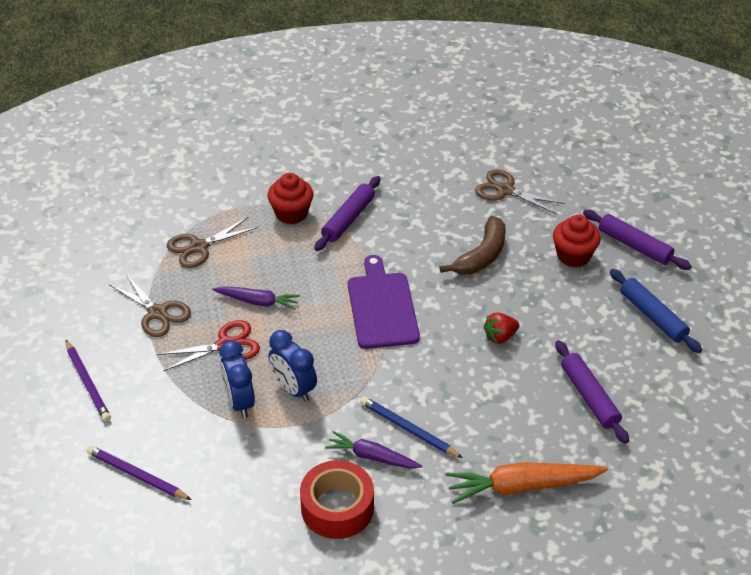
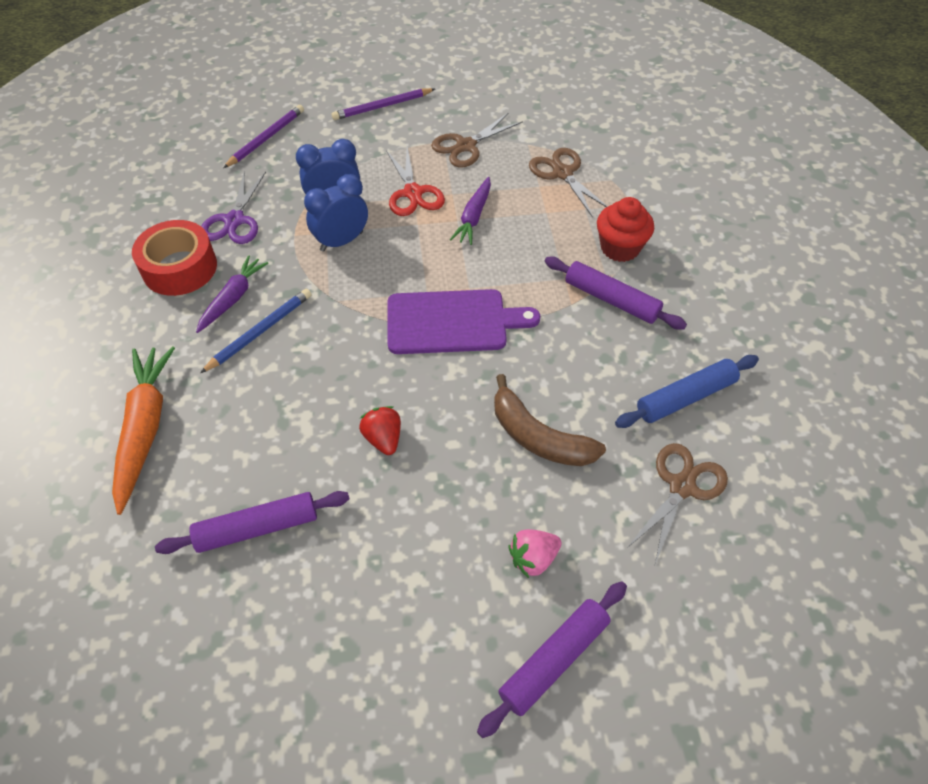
camera: 95 degrees right, 10 degrees up
red cupcake [553,214,601,268] -> pink strawberry [508,529,561,578]
blue rolling pin [610,269,702,353] -> blue rolling pin moved to [615,355,759,428]
none -> purple scissors [201,171,266,244]

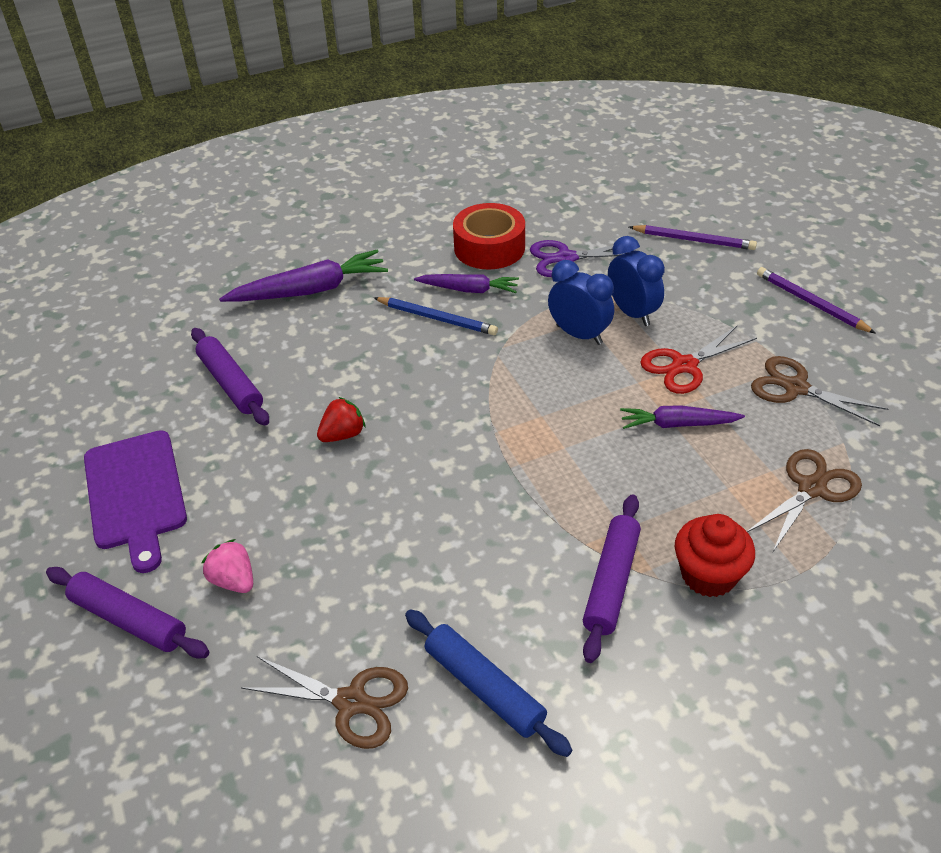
camera: 75 degrees right, 10 degrees down
orange carrot [112,346,175,515] -> purple carrot [219,250,388,302]
purple cutting board [388,289,540,354] -> purple cutting board moved to [84,430,187,573]
brown banana [494,374,606,466] -> none

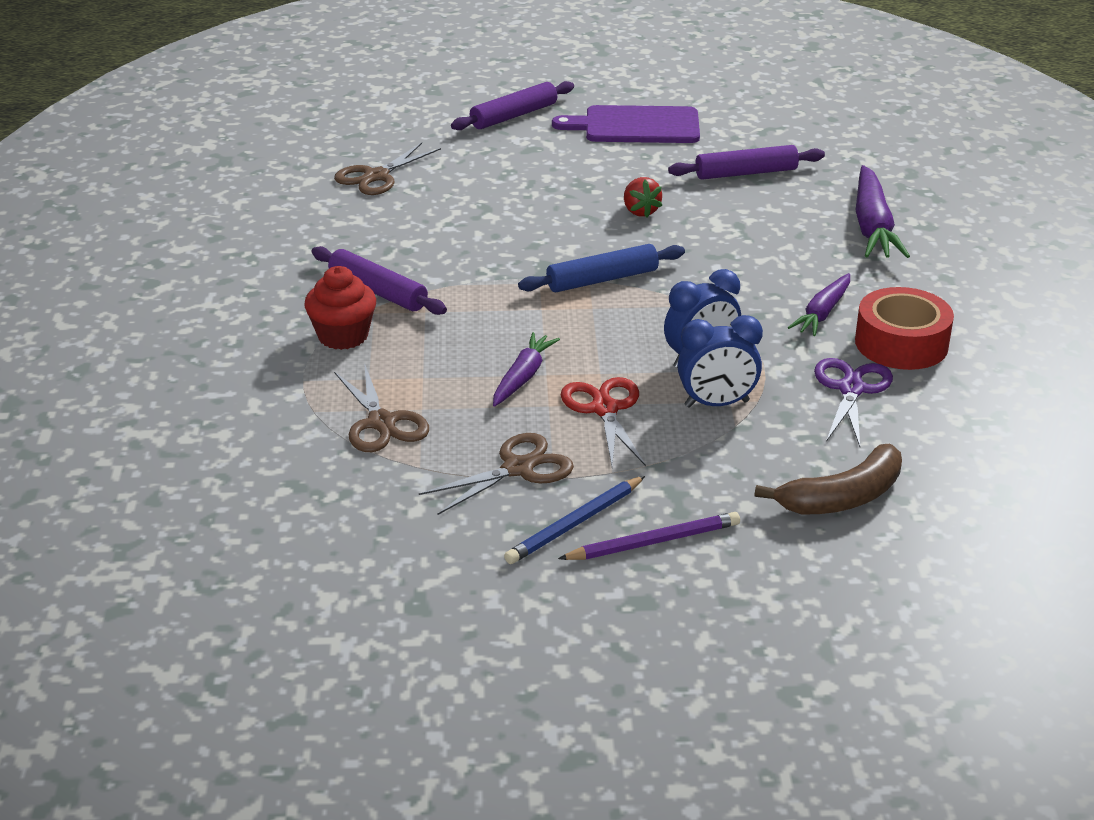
camera: 110 degrees right, 10 degrees down
pink strawberry [202,539,253,593] -> none
blue pencil [374,297,498,335] -> blue pencil moved to [504,476,645,564]
blue rolling pin [405,609,572,757] -> blue rolling pin moved to [518,244,685,292]
purple pencil [629,225,757,250] -> brown banana [755,444,902,515]

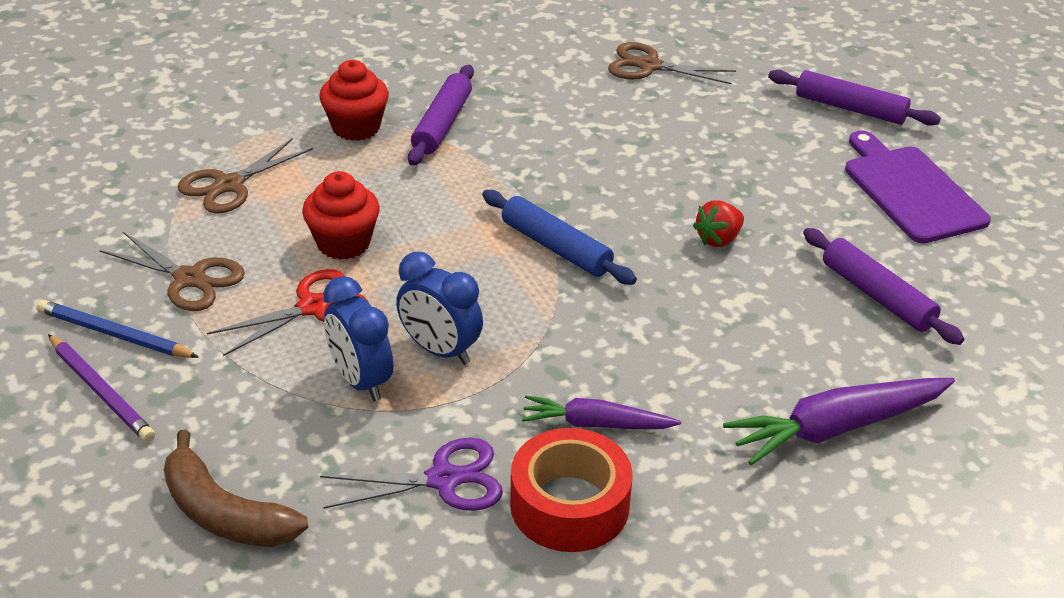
camera: 65 degrees right, 5 degrees up
purple carrot [493,332,560,407] -> red cupcake [302,171,380,260]

